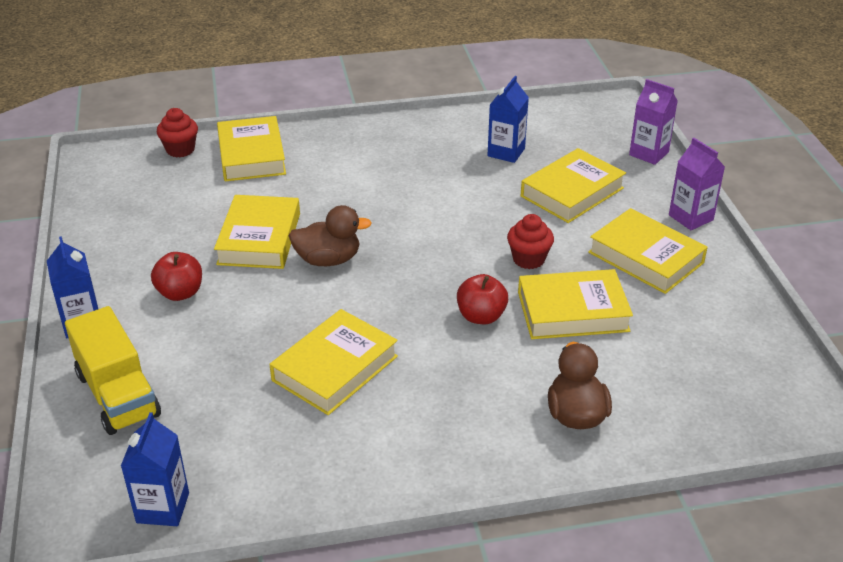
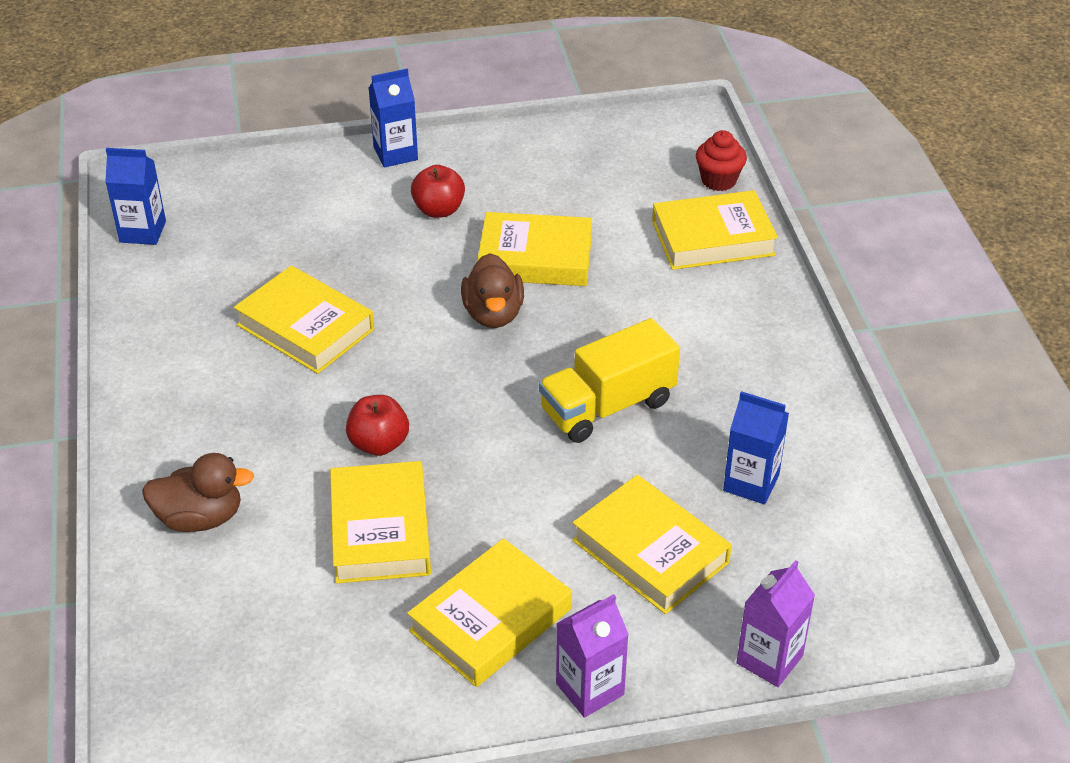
camera: 90 degrees right, 5 degrees up
yellow truck [65,306,161,435] -> yellow truck moved to [539,318,680,443]
red cupcake [507,214,554,269] -> none

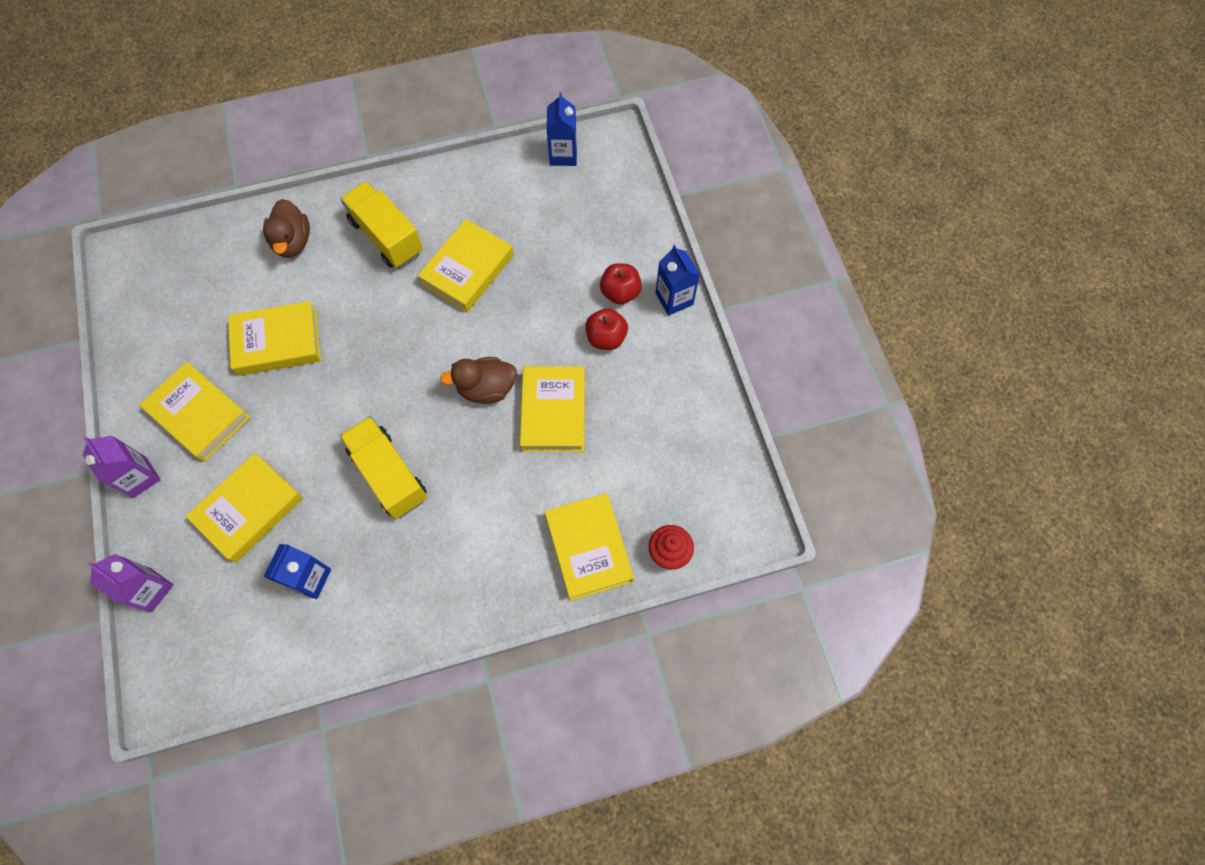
camera: 85 degrees right, 25 degrees up
red apple [346,395,409,456] -> red apple moved to [600,263,642,305]
none -> yellow truck [340,181,423,268]

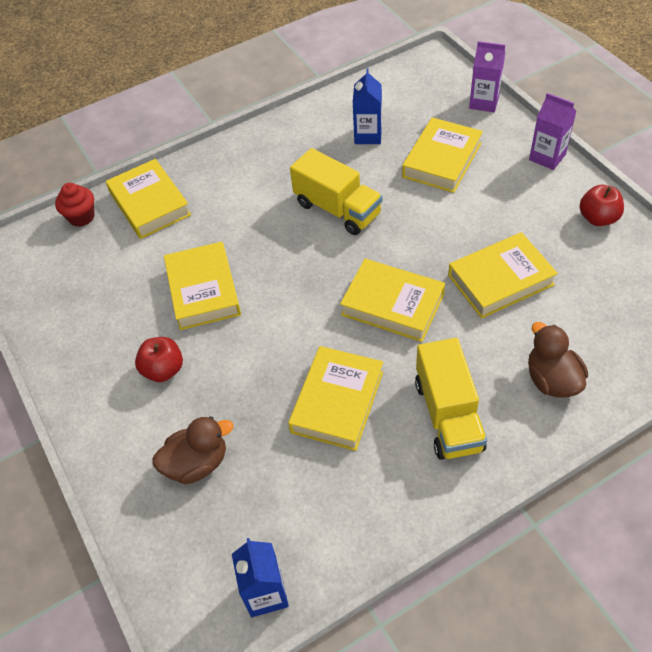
camera: 170 degrees right, 15 degrees down
yellow book [139,362,251,462] -> yellow book moved to [340,259,445,342]
yellow truck [340,181,423,268] -> yellow truck turned 45 degrees clockwise [415,338,487,460]
brown duck [440,357,517,404] -> brown duck moved to [152,416,233,484]
red apple [600,263,642,305] -> red apple moved to [579,185,624,226]
blue carton [656,245,700,316] -> none

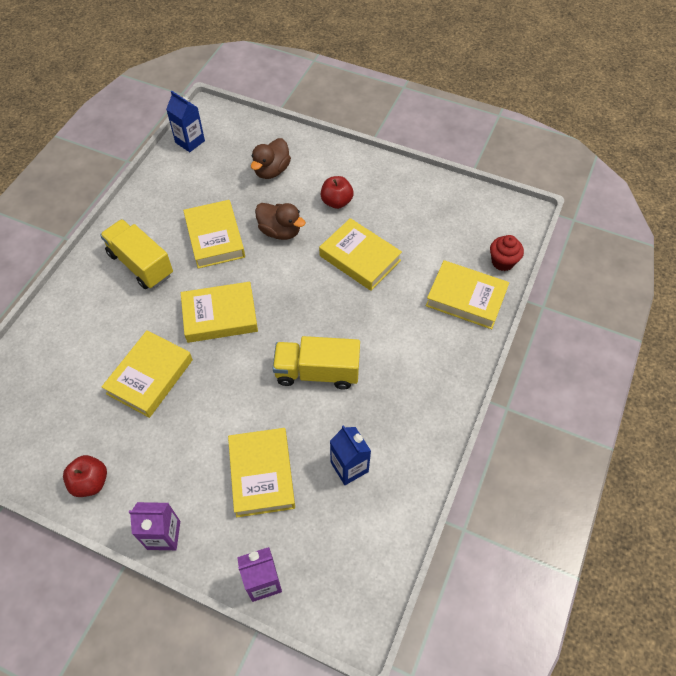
camera: 140 degrees right, 5 degrees up
brown duck [528,322,588,398] -> brown duck moved to [255,203,306,240]

